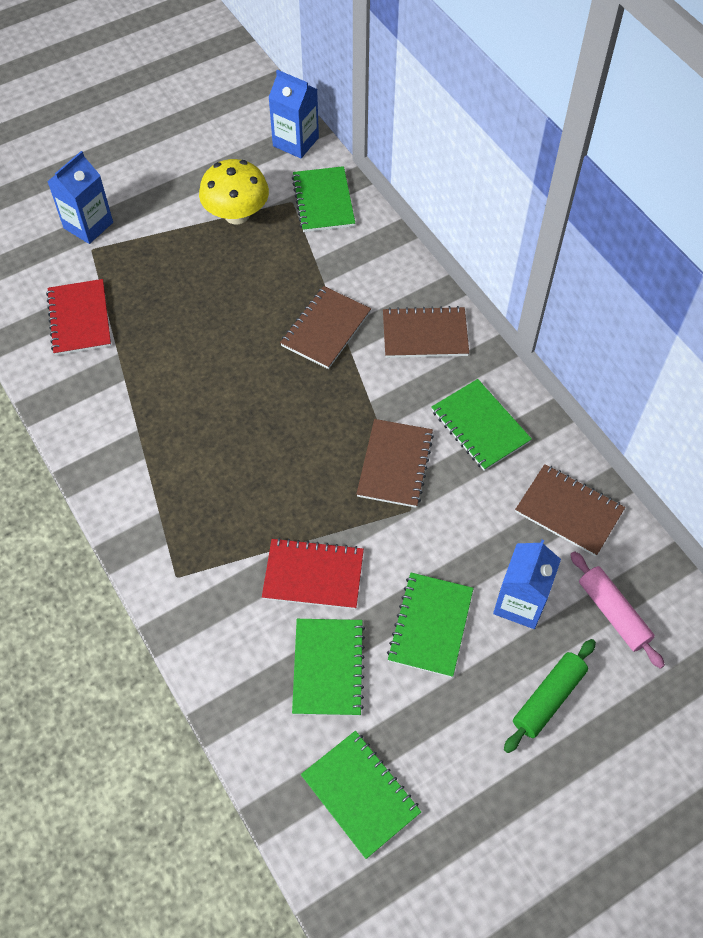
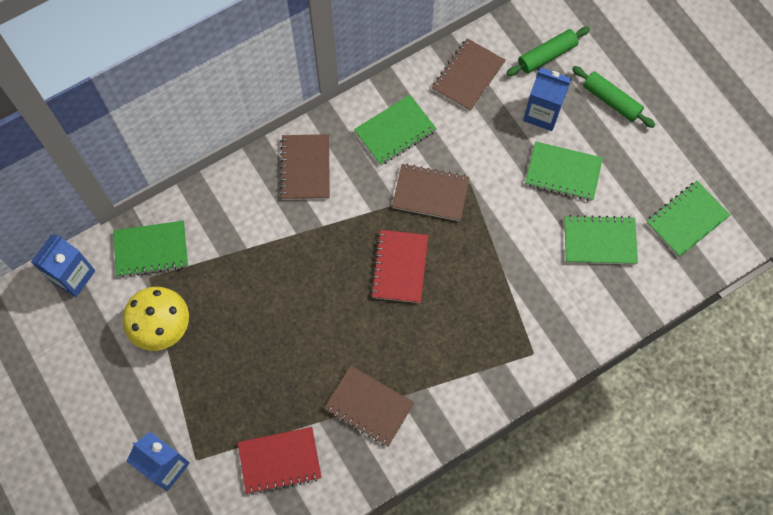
camera: 90 degrees left, 10 degrees up
red notebook [262,538,364,609] -> red notebook moved to [371,230,428,303]
brown notebook [280,286,371,369] -> brown notebook moved to [324,365,414,447]
pink rolling pin [570,551,665,669] -> green rolling pin [506,27,590,76]

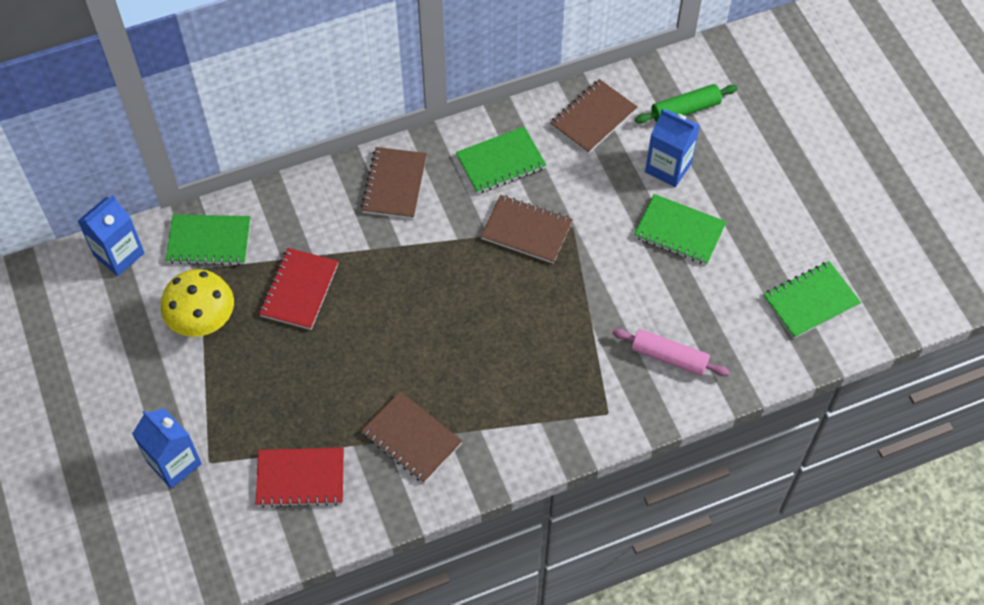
camera: 10 degrees right, 10 degrees down
red notebook [371,230,428,303] -> red notebook moved to [259,248,338,330]
green notebook [564,215,638,264] -> none
green rolling pin [572,66,655,128] -> none
none -> pink rolling pin [612,328,730,376]

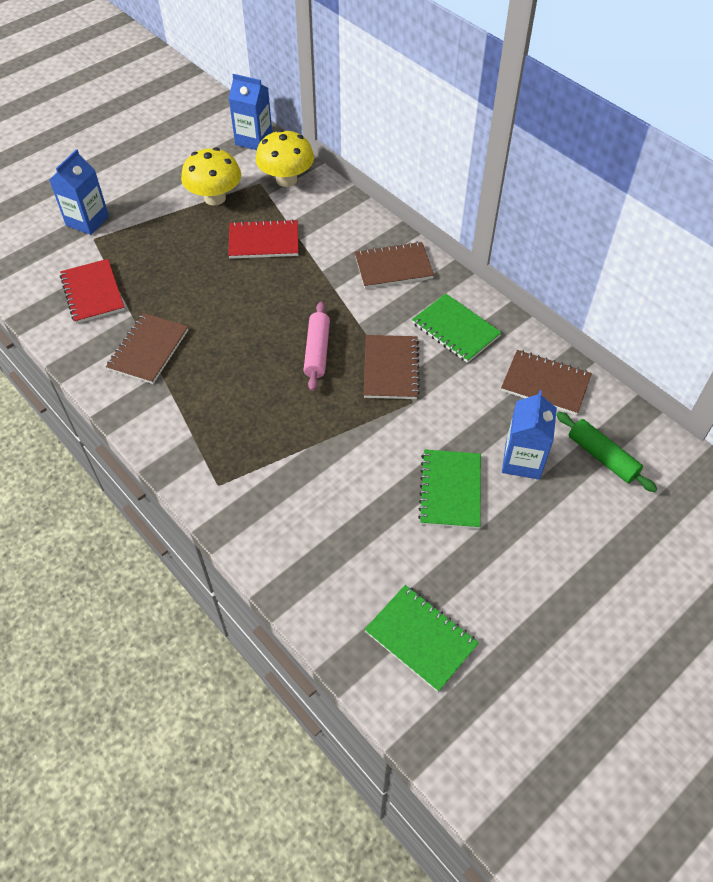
camera: 70 degrees right, 5 degrees down
green notebook [166,215,251,265] -> yellow mushroom [255,129,314,187]
pink rolling pin [612,328,730,376] -> pink rolling pin moved to [303,302,330,391]

